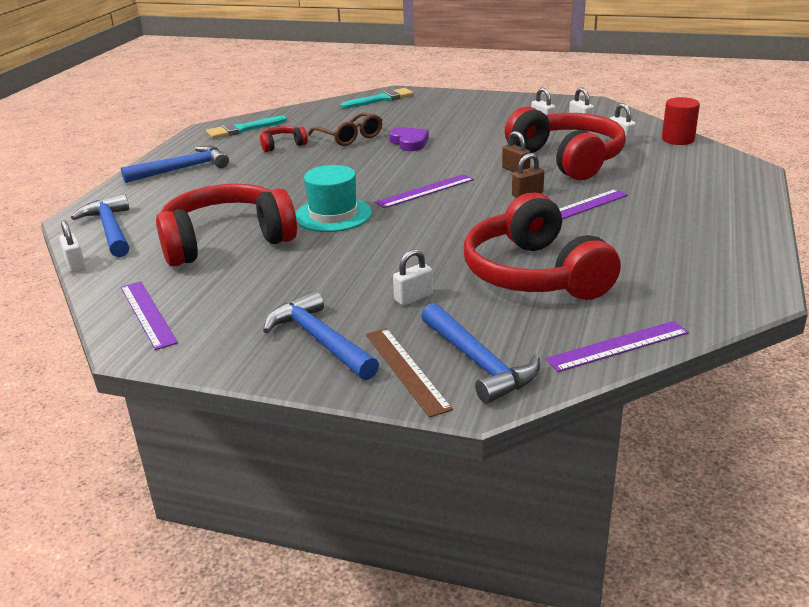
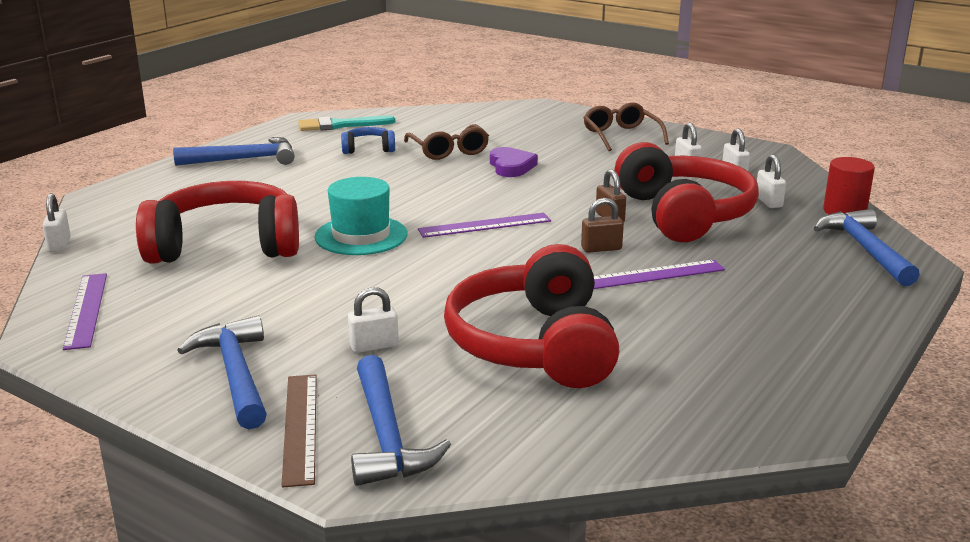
camera: 15 degrees right, 5 degrees down
blue hammer [71,194,129,257] -> blue hammer moved to [814,209,920,286]
red headphones [260,126,308,152] -> blue headphones [341,127,395,154]
turquoise brush [341,88,414,109] -> none
purple ruler [545,321,689,372] -> none
none -> brown glasses [583,102,669,151]

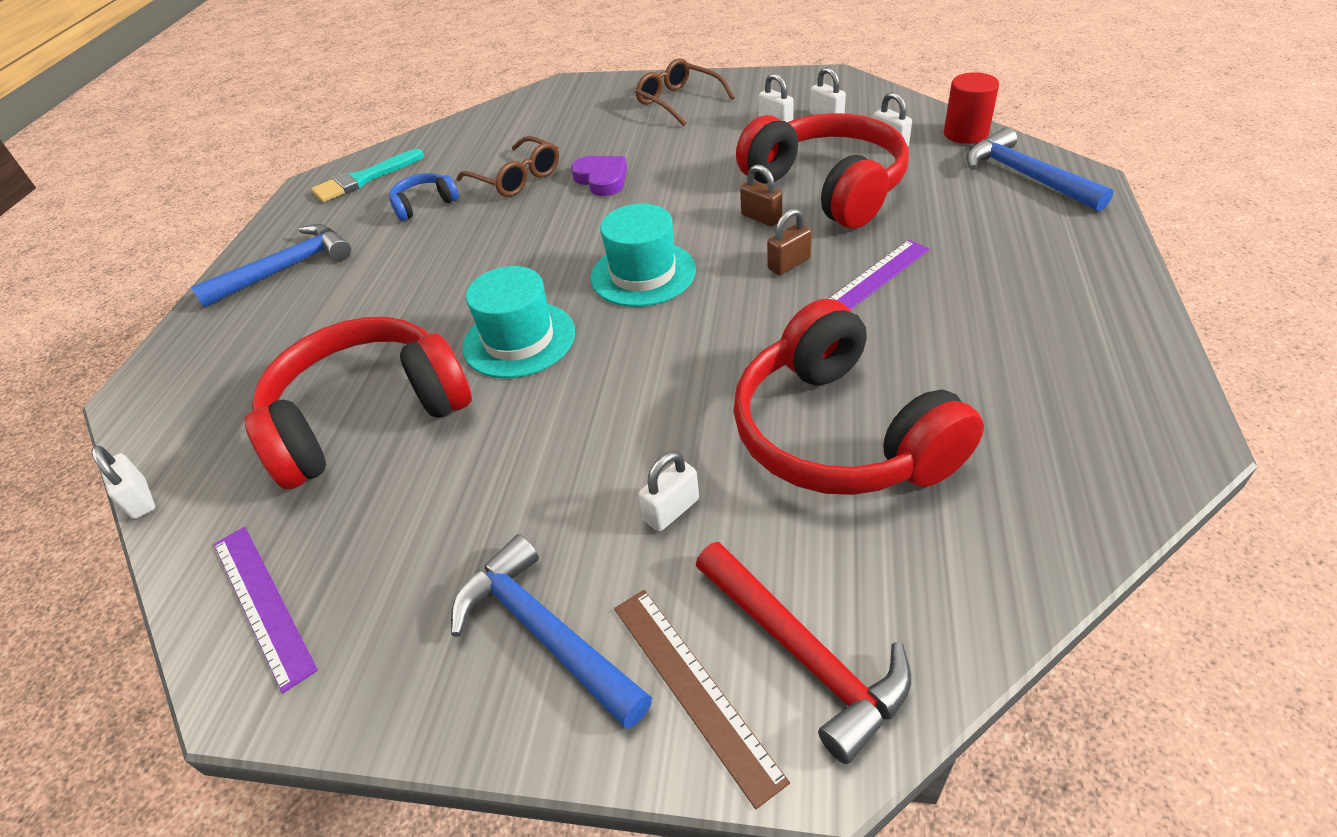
camera: 20 degrees left, 20 degrees up
blue hammer [351,355,451,486] -> red hammer [696,542,911,764]
purple ruler [418,213,551,238] -> turquoise hat [591,204,696,307]

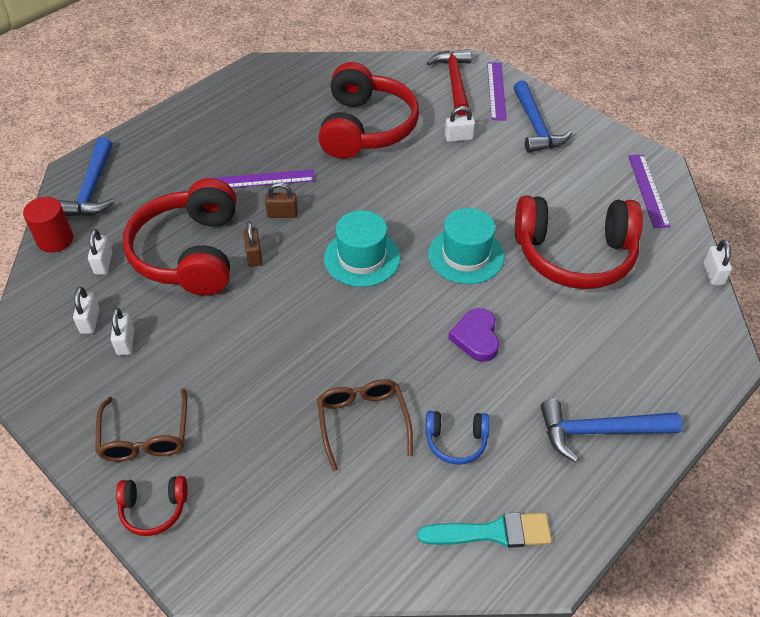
camera: 150 degrees left, 5 degrees up
purple heart [571,156,627,196] -> purple heart moved to [448,308,499,362]
brown ruler [614,590,790,809] -> purple ruler [487,62,507,121]
none -> red headphones [116,476,188,536]

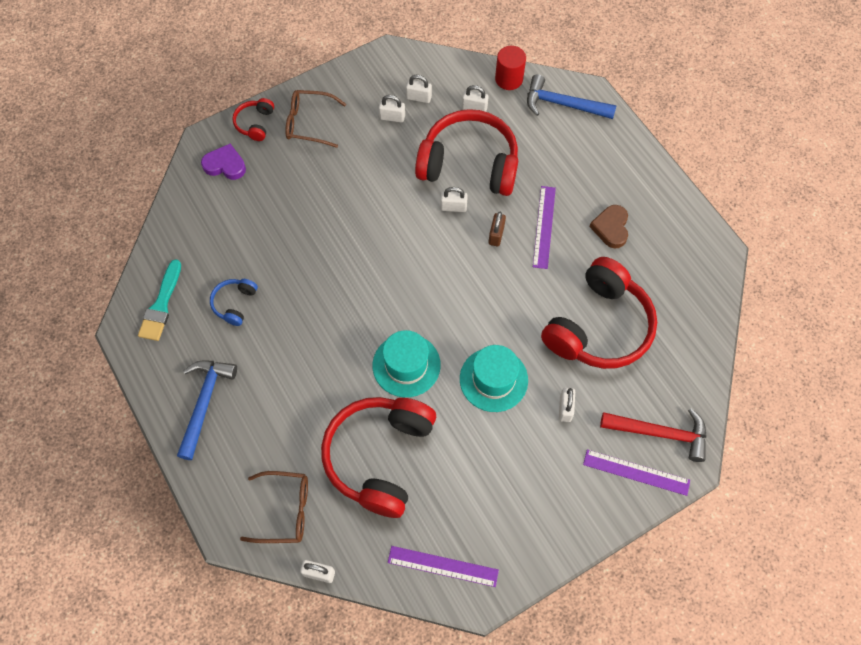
camera: 105 degrees right, 15 degrees up
brown padlock [243,221,262,267] -> white padlock [440,187,468,212]
brown glasses [317,379,413,471] -> brown glasses moved to [240,471,308,543]
red headphones [318,62,419,159] -> red headphones turned 75 degrees counterclockwise [541,257,657,369]
turquoise hat [324,210,400,287] -> turquoise hat moved to [460,345,528,412]
purple heart [448,308,499,362] -> purple heart moved to [201,144,246,180]
blue hammer [513,80,572,153] -> none
none -> brown heart [589,205,628,249]

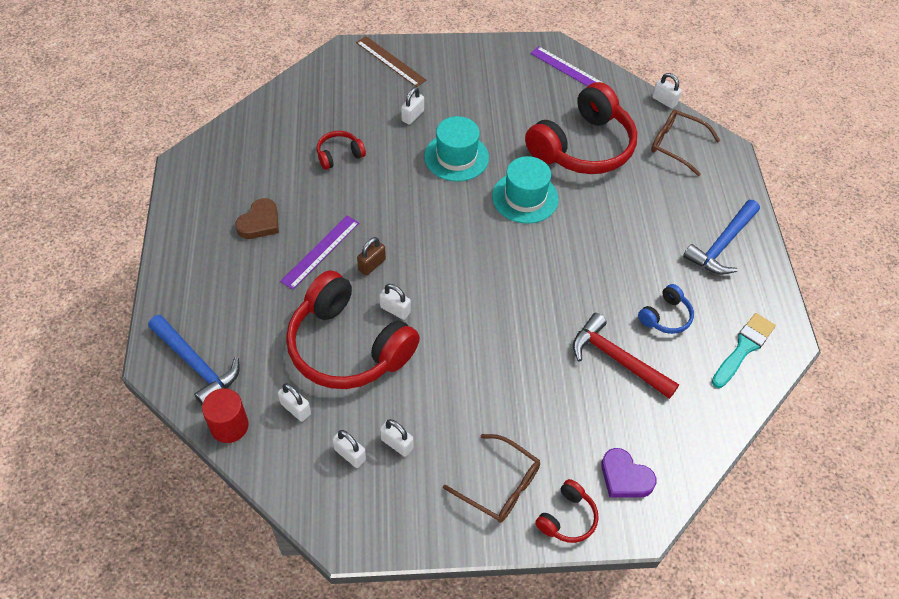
camera: 155 degrees left, 10 degrees down
red headphones [541,257,657,369] -> red headphones [317,131,366,170], size x0.44
purple ruler [583,450,690,496] -> brown ruler [356,36,426,87]
red hammer [600,408,707,462] -> red hammer moved to [573,313,679,399]

